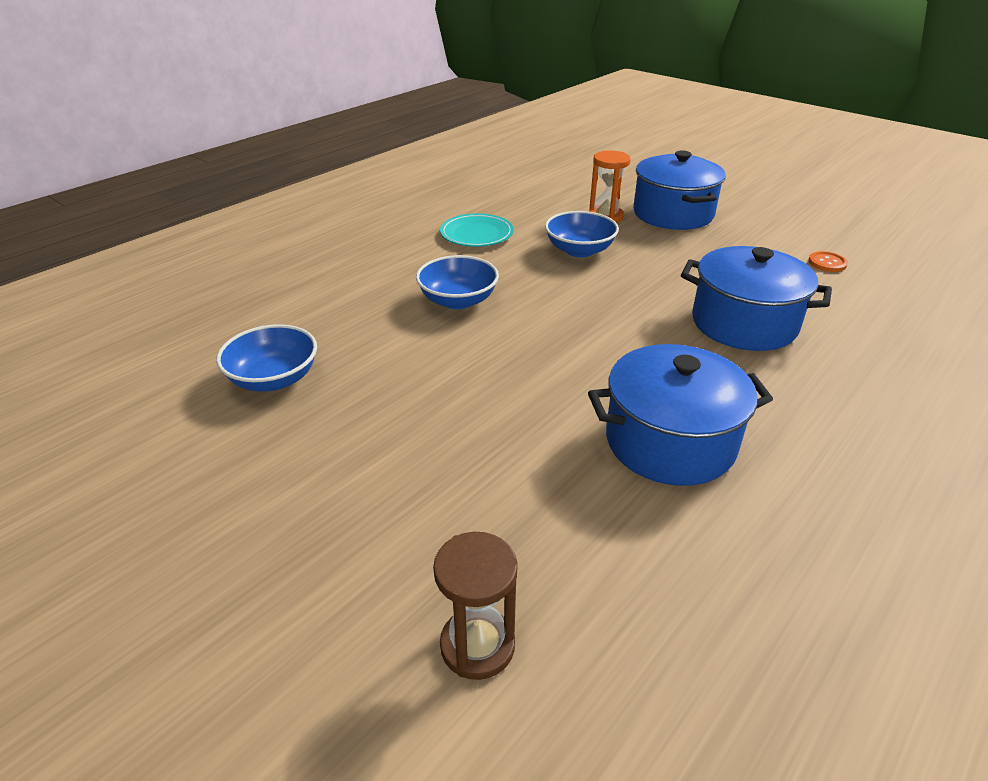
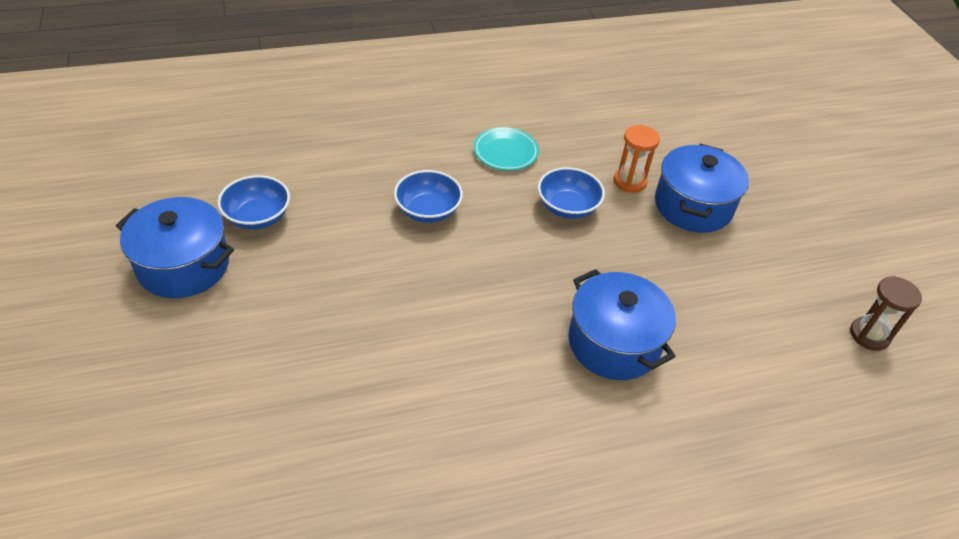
camera: 30 degrees right, 10 degrees up
brown hourglass [433,532,518,680] -> brown hourglass moved to [850,276,922,351]
blue pot [588,344,773,486] -> blue pot moved to [116,197,234,298]
orange button [808,251,848,272] -> none

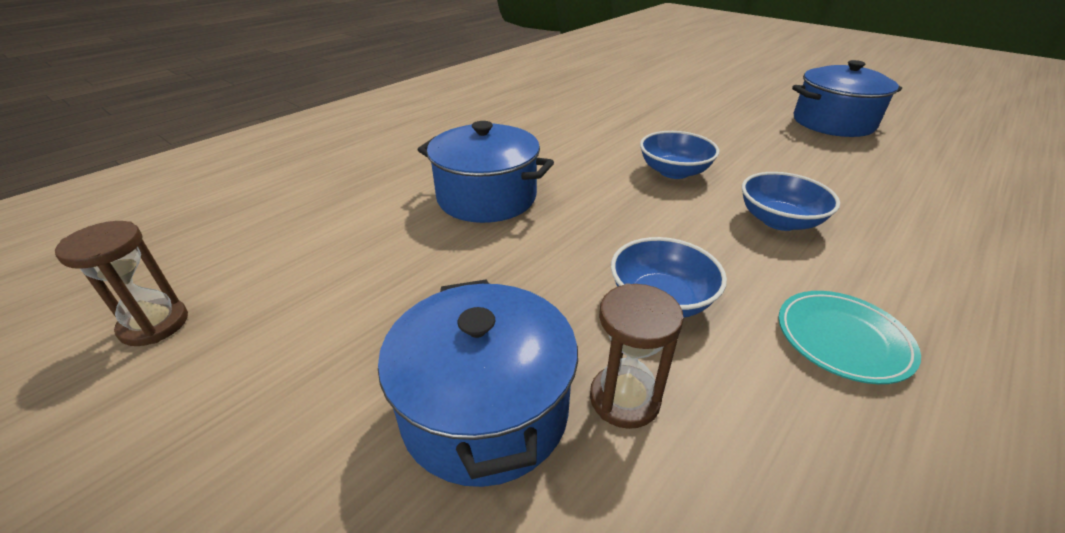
camera: 150 degrees right, 10 degrees down
blue bowl [217,175,290,229] -> blue bowl moved to [640,131,719,179]
orange hourglass [614,125,660,193] -> brown hourglass [590,283,684,429]

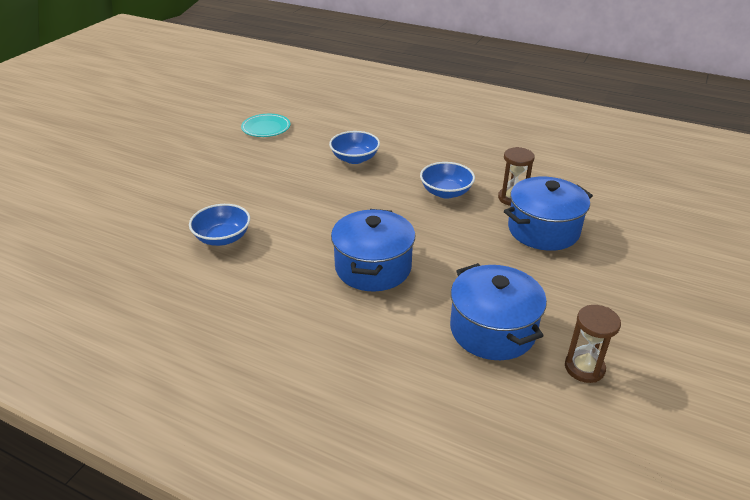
camera: 105 degrees left, 0 degrees up
blue bowl [640,131,719,179] -> blue bowl moved to [189,204,250,246]
turquoise plate [779,291,921,384] -> turquoise plate moved to [241,114,291,137]
blue pot [792,60,902,137] -> blue pot moved to [450,263,547,360]

